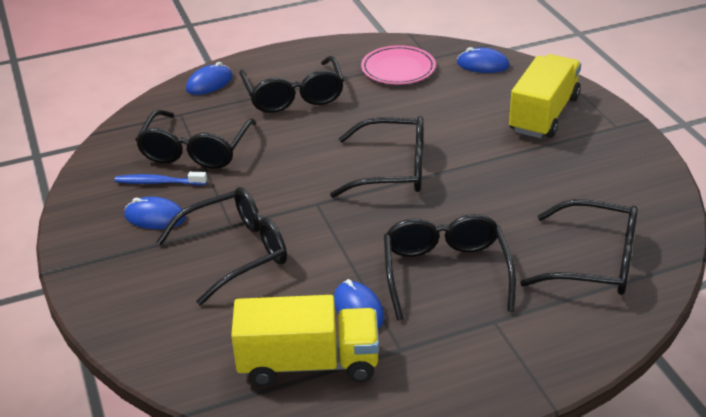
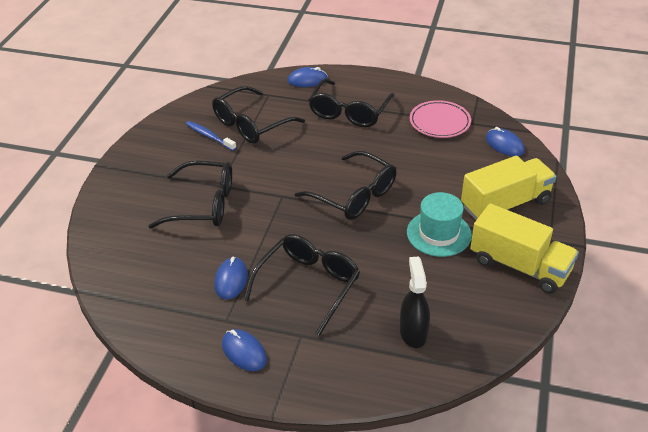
camera: 35 degrees right, 5 degrees up
blue mouse [124,197,186,229] -> blue mouse moved to [222,329,267,371]
yellow truck [231,295,379,387] -> yellow truck moved to [470,203,579,294]
black glasses [520,199,638,295] -> black spray bottle [400,256,430,348]
none -> turquoise hat [407,192,472,257]

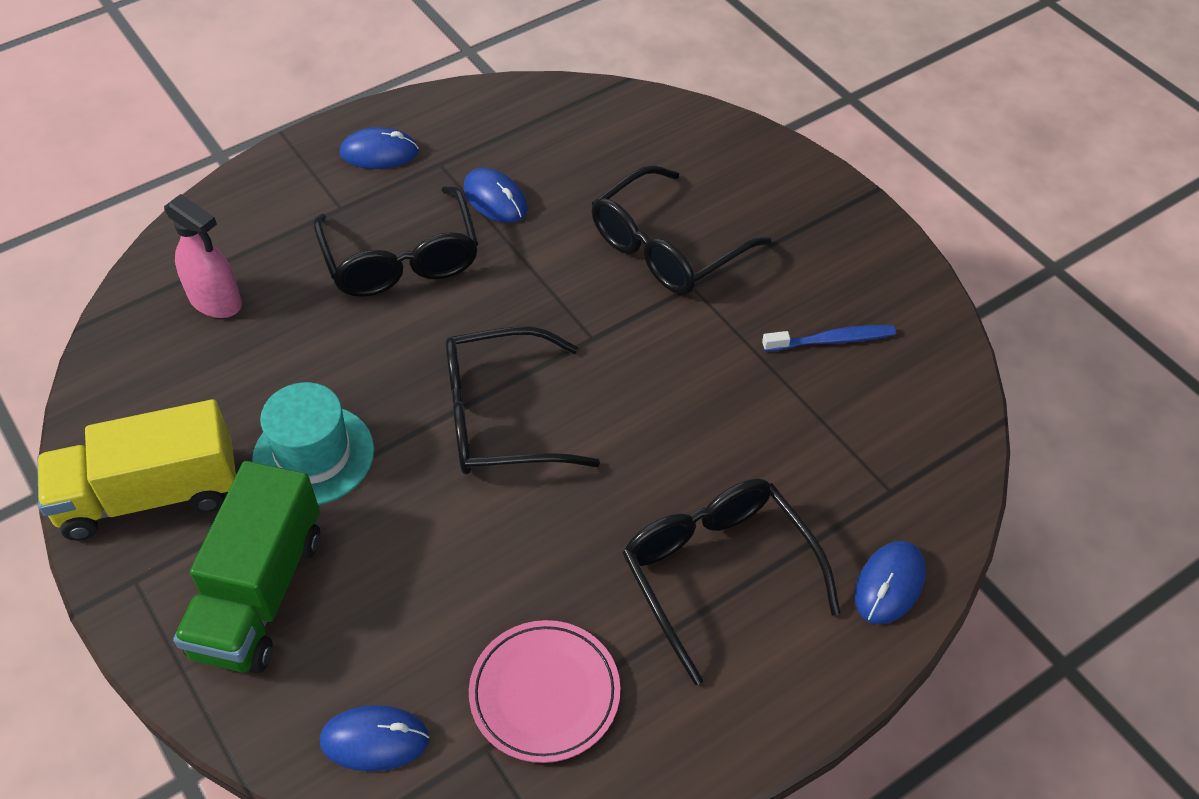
camera: 130 degrees right, 10 degrees up
black glasses [212,86,305,144] -> none
black spray bottle [400,256,430,348] -> pink spray bottle [164,194,242,318]
yellow truck [461,156,557,220] -> green truck [173,461,320,674]

